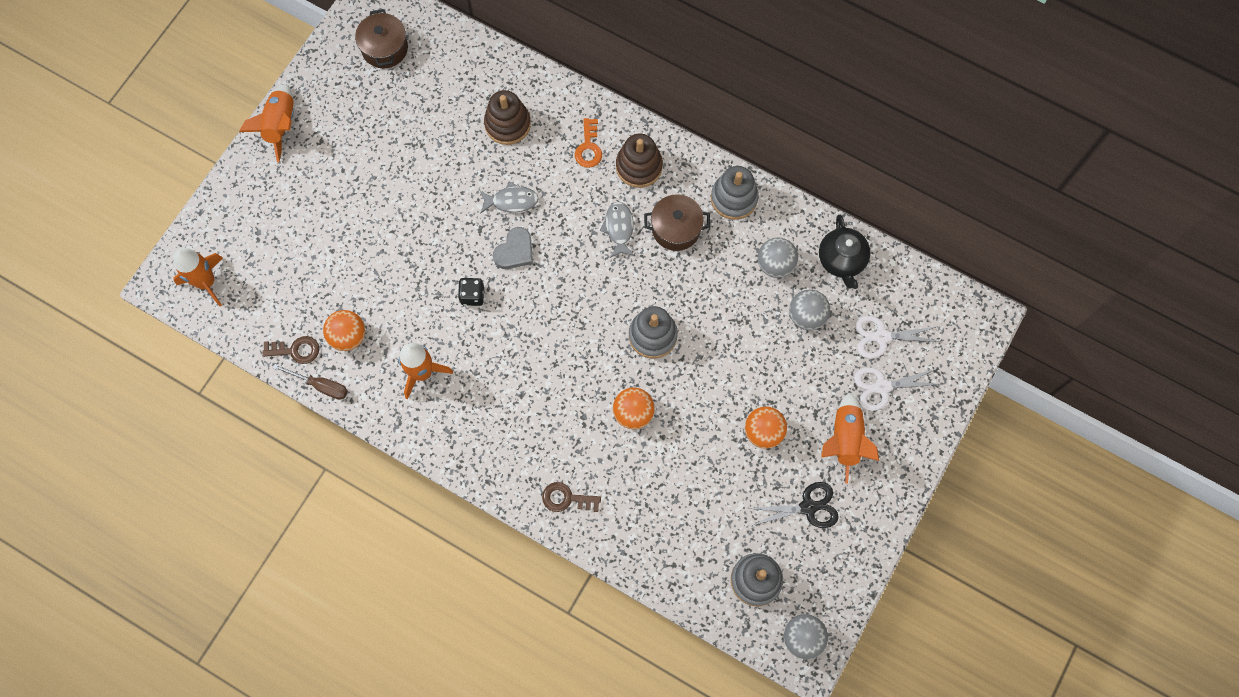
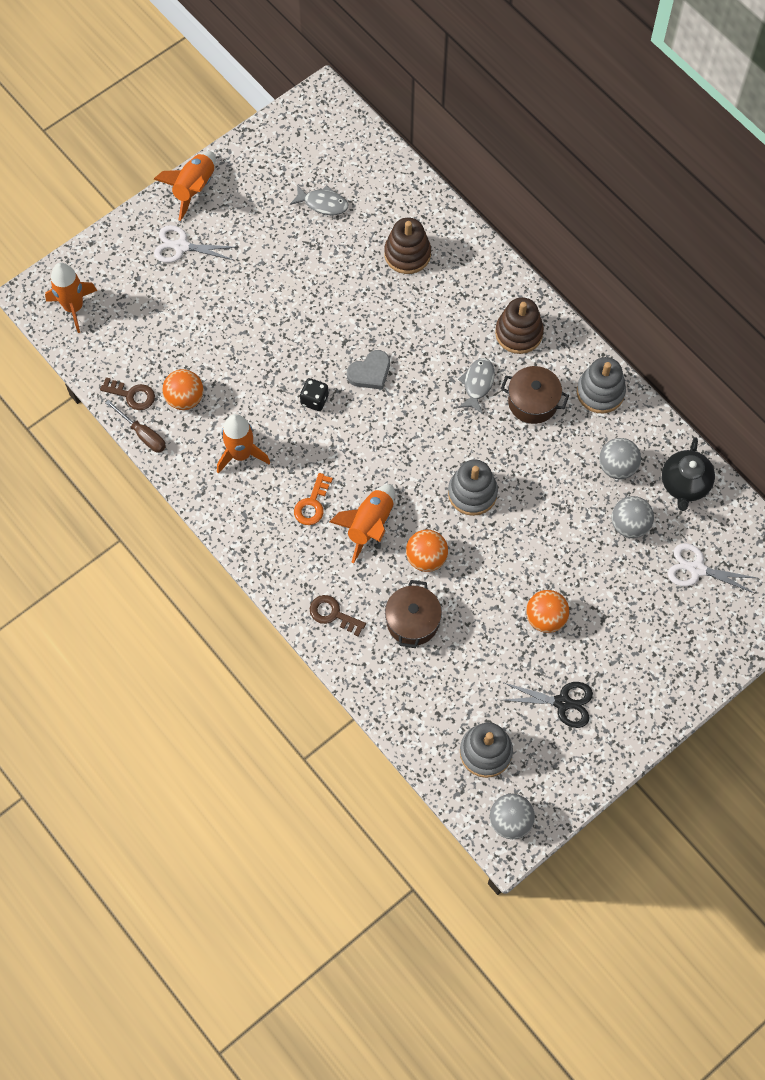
camera: 20 degrees right, 5 degrees down
brown pot [355,9,408,68] -> brown pot moved to [385,580,442,648]
grey fish [480,182,539,214] -> grey fish moved to [290,185,348,215]
orange key [575,118,602,168] -> orange key moved to [294,473,333,525]
orange rocket [821,393,879,484] -> orange rocket moved to [330,484,395,563]
white scissors [854,367,940,411] -> white scissors moved to [154,225,237,263]

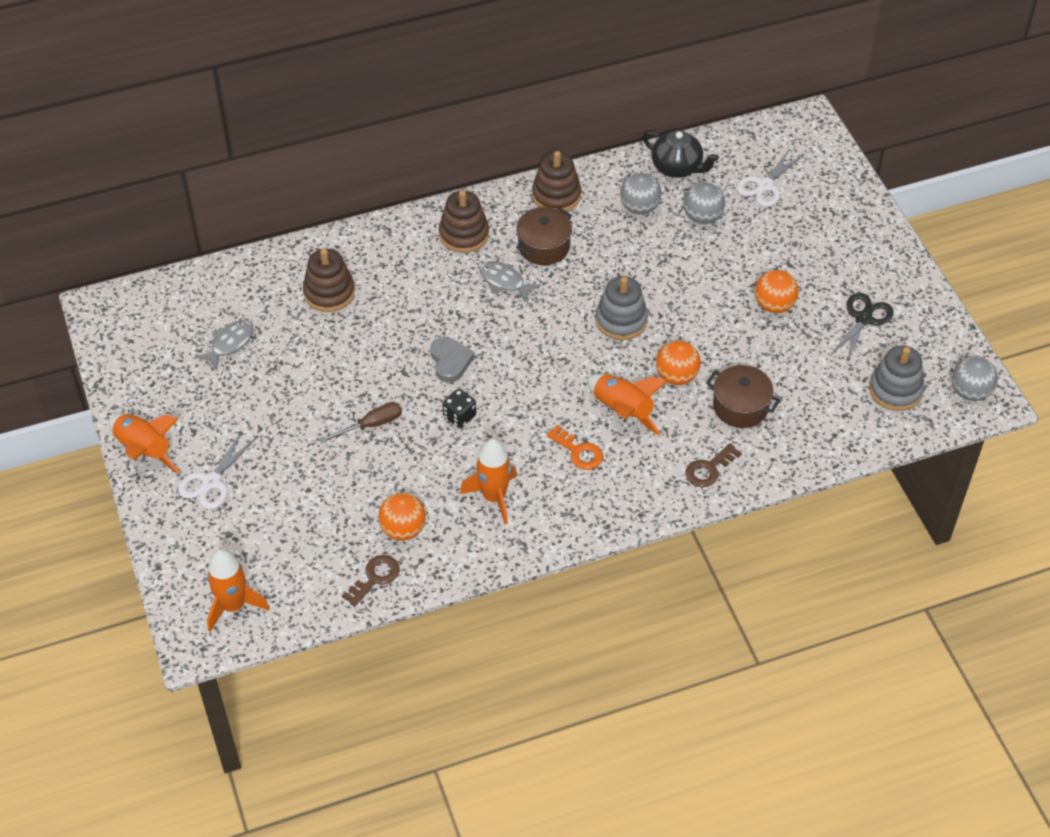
camera: 70 degrees left, 15 degrees down
brown screwdriver [105,400,166,452] -> brown screwdriver moved to [319,402,402,443]
grey stacking toy [577,357,626,413] -> brown stacking toy [532,151,581,212]

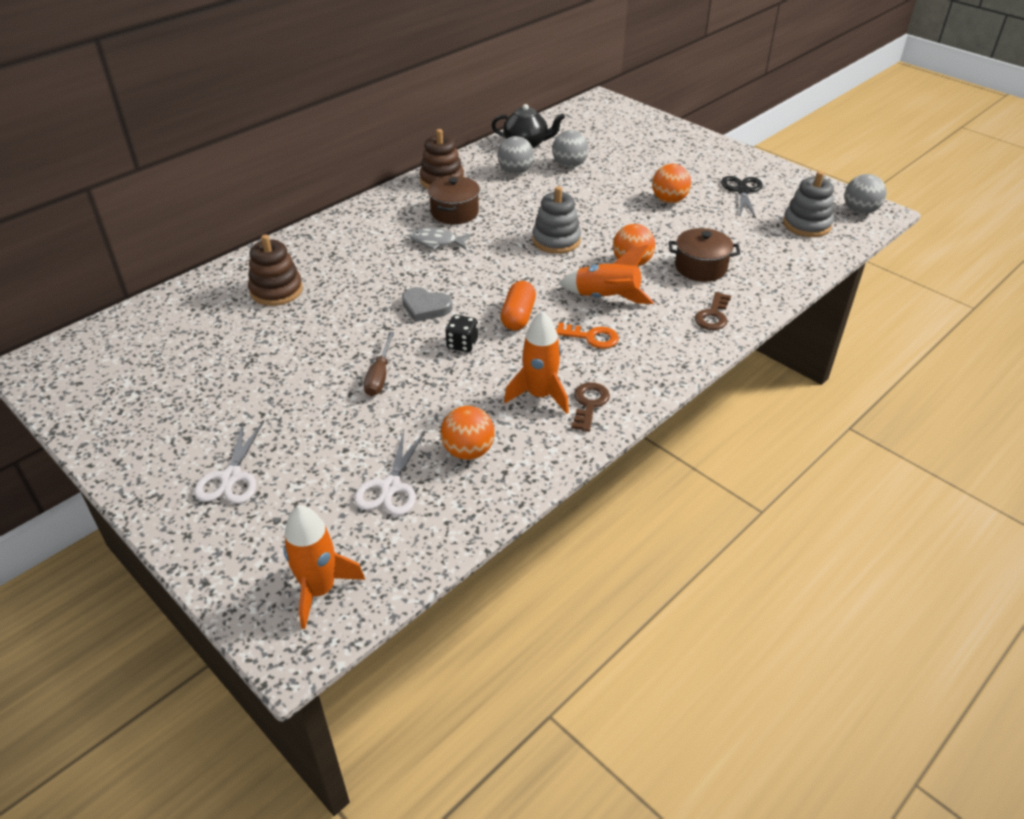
camera: 25 degrees left, 10 degrees down
orange rocket [109,414,180,474] -> none
grey fish [196,320,254,371] -> none
brown screwdriver [319,402,402,443] -> brown screwdriver turned 150 degrees clockwise [364,332,394,396]
brown key [342,555,400,607] -> brown key moved to [571,382,610,432]
grey heart [430,337,475,383] -> grey heart turned 150 degrees clockwise [402,287,452,322]
brown stacking toy [439,190,489,253] -> none
white scissors [736,148,804,207] -> white scissors moved to [354,430,425,516]
none -> orange capsule [501,281,536,331]

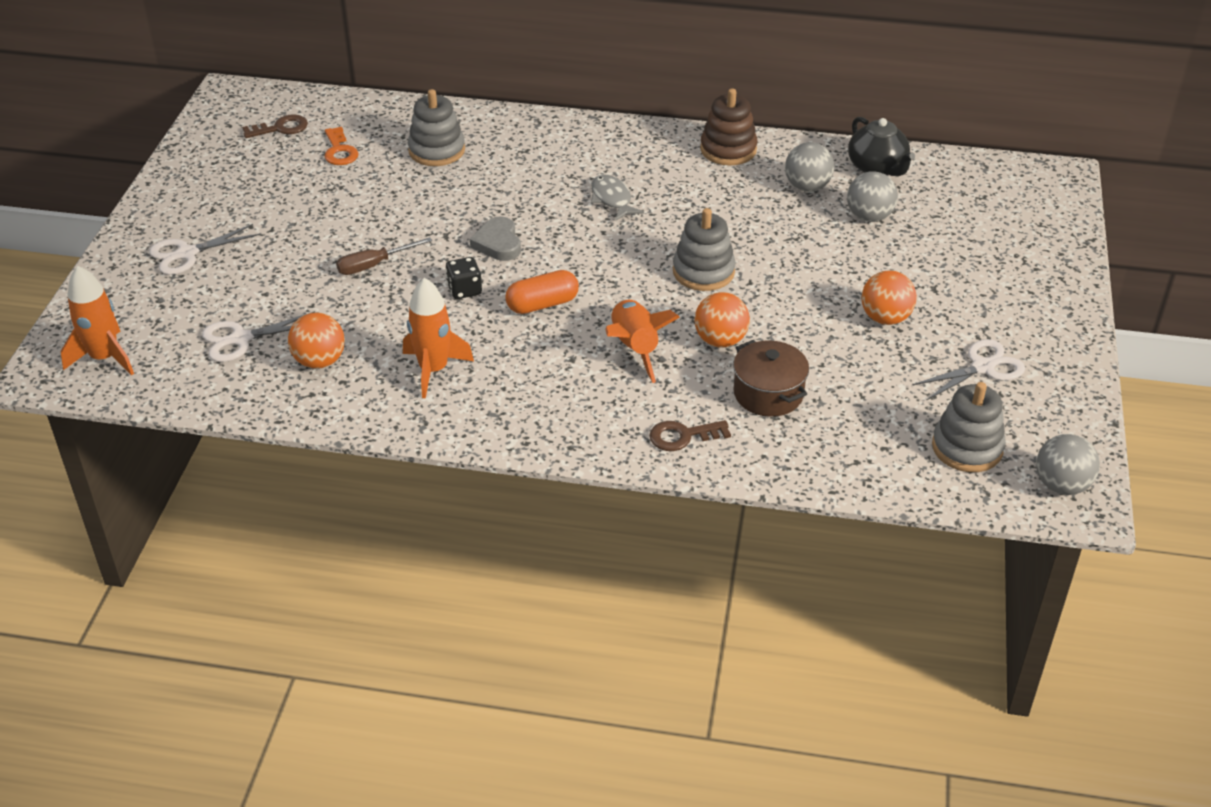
camera: 55 degrees right, 0 degrees up
brown stacking toy [248,235,303,306] -> grey stacking toy [408,89,465,166]
brown pot [428,176,480,224] -> none
orange key [556,322,619,349] -> orange key moved to [324,127,358,165]
brown key [571,382,610,432] -> brown key moved to [242,114,308,138]
black scissors [721,176,763,218] -> white scissors [912,339,1025,401]

